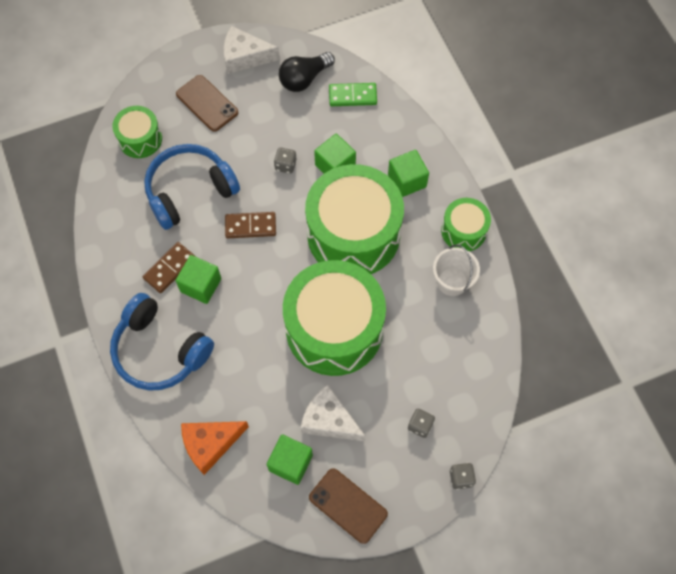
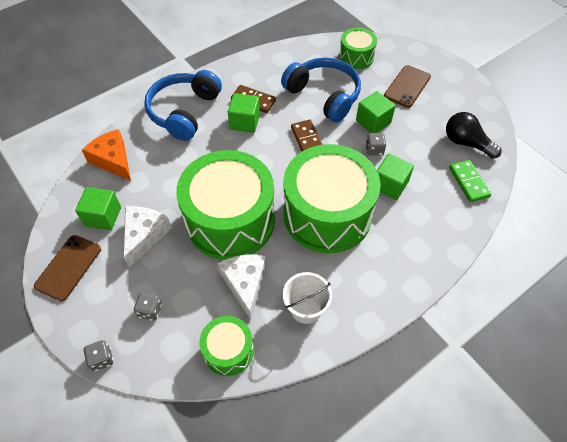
camera: 75 degrees right, 10 degrees down
white cheese [224,26,280,74] -> white cheese moved to [217,254,267,320]
green cube [388,150,429,197] -> green cube moved to [356,91,396,133]
green drum [441,198,491,251] -> green drum moved to [199,316,254,376]

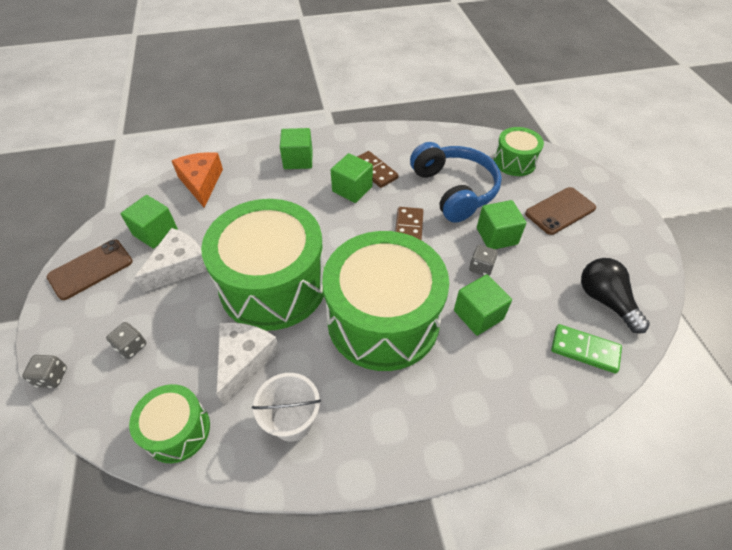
camera: 25 degrees right, 5 degrees down
blue headphones [144,70,222,141] -> green cube [280,128,313,169]
green domino [449,160,491,202] -> green domino turned 75 degrees counterclockwise [551,324,622,373]

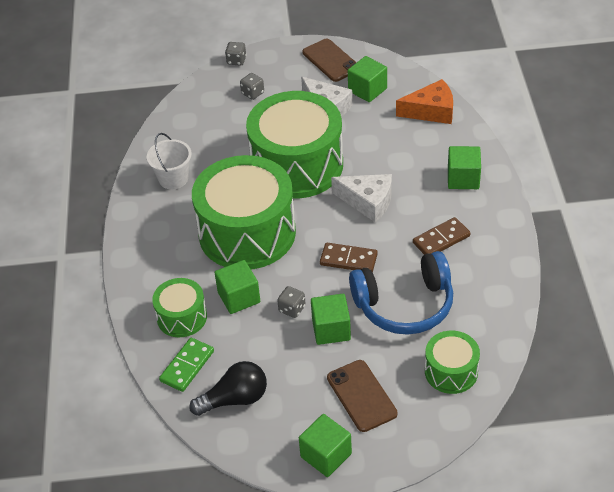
camera: 100 degrees right, 5 degrees down
green drum [129,384,210,463] -> green drum moved to [152,278,207,337]
white cheese [216,322,280,406] -> white cheese moved to [331,174,392,223]
green cube [331,153,373,203] -> green cube moved to [299,414,352,477]

